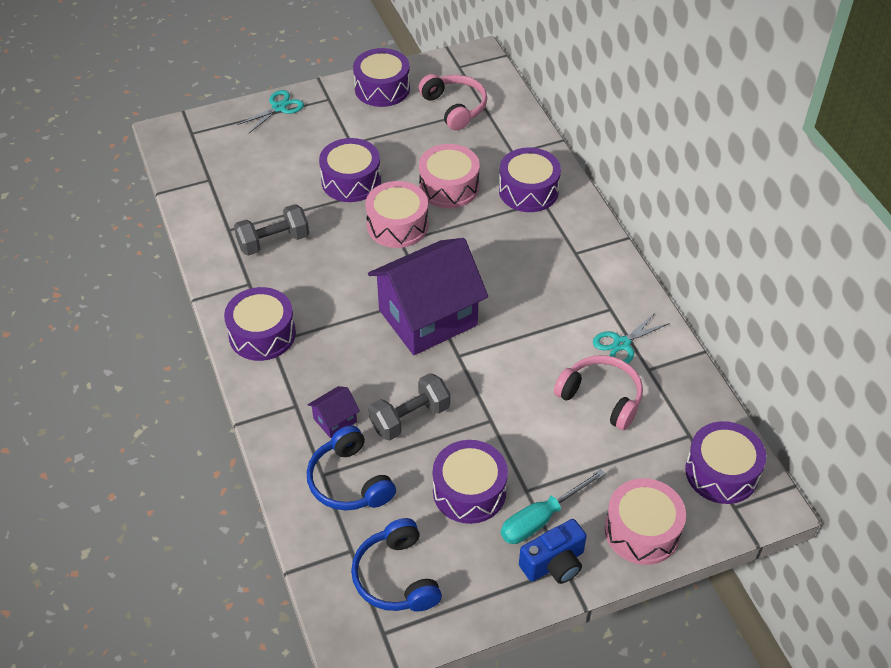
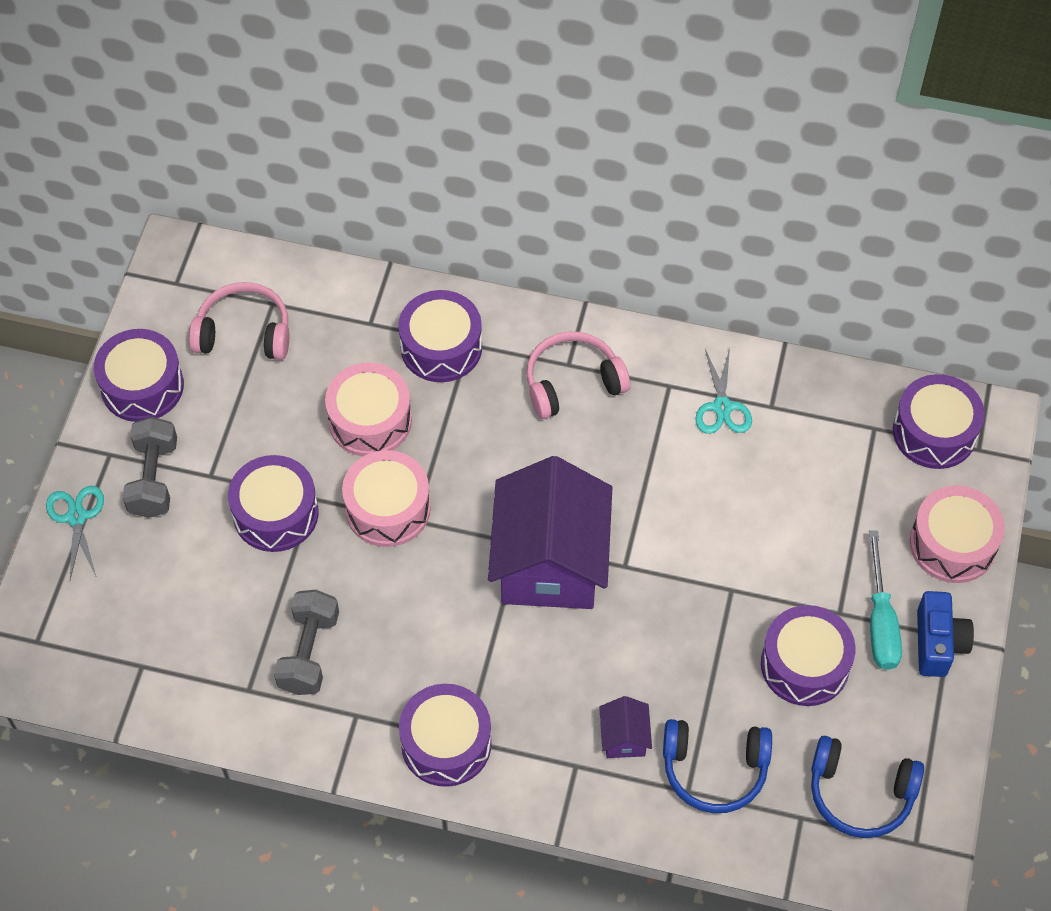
camera: 55 degrees left, 10 degrees up
grey dumbbell [369,373,450,440] -> grey dumbbell moved to [123,417,177,518]
pink headphones [554,355,643,430] -> pink headphones moved to [526,332,630,419]

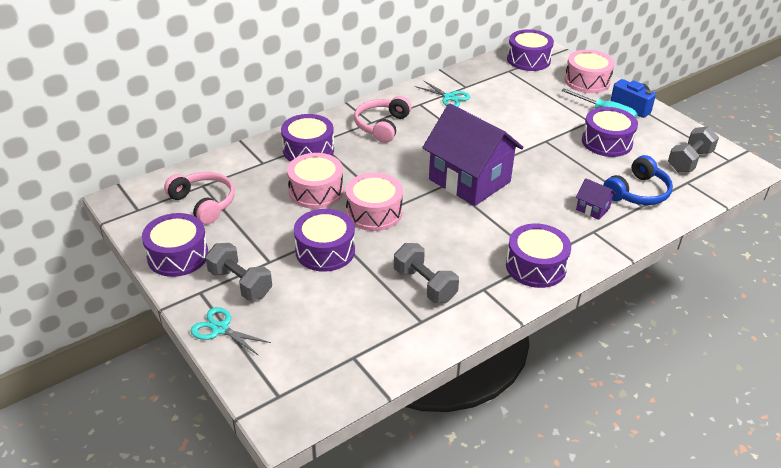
camera: 50 degrees left, 20 degrees down
pink headphones [189,282,289,360] -> pink headphones turned 90 degrees clockwise [164,172,235,225]
blue headphones [811,736,924,838] -> grey dumbbell [668,126,719,172]

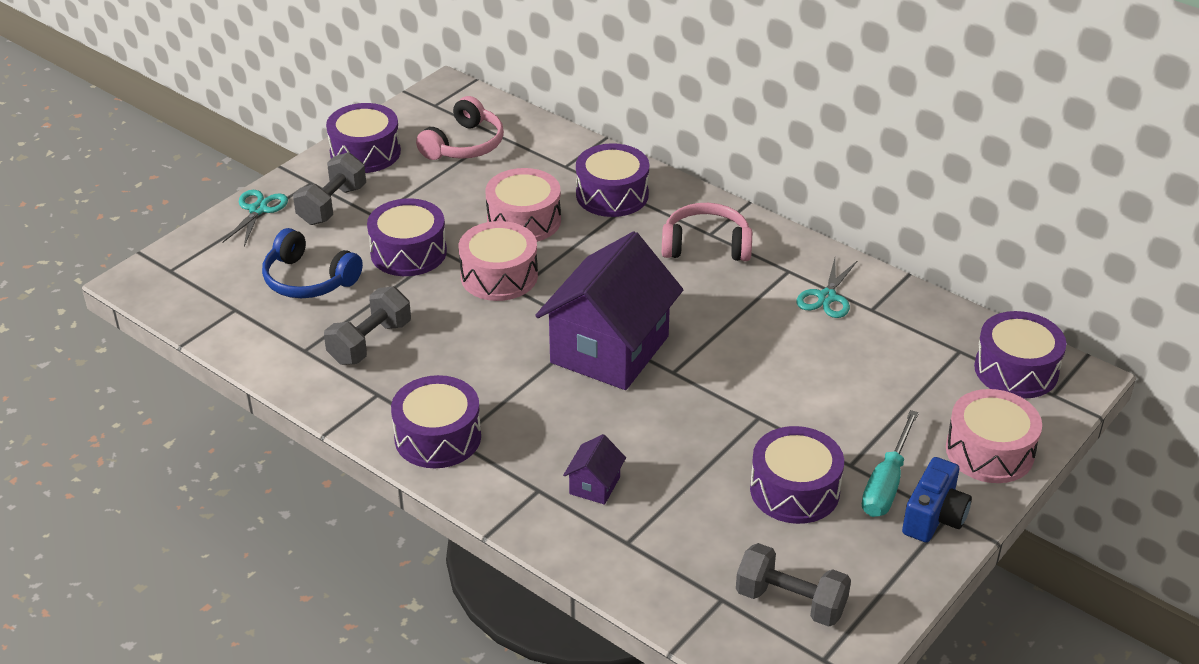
camera: 75 degrees right, 0 degrees up
blue headphones [603,155,673,205] -> blue headphones moved to [262,228,363,298]

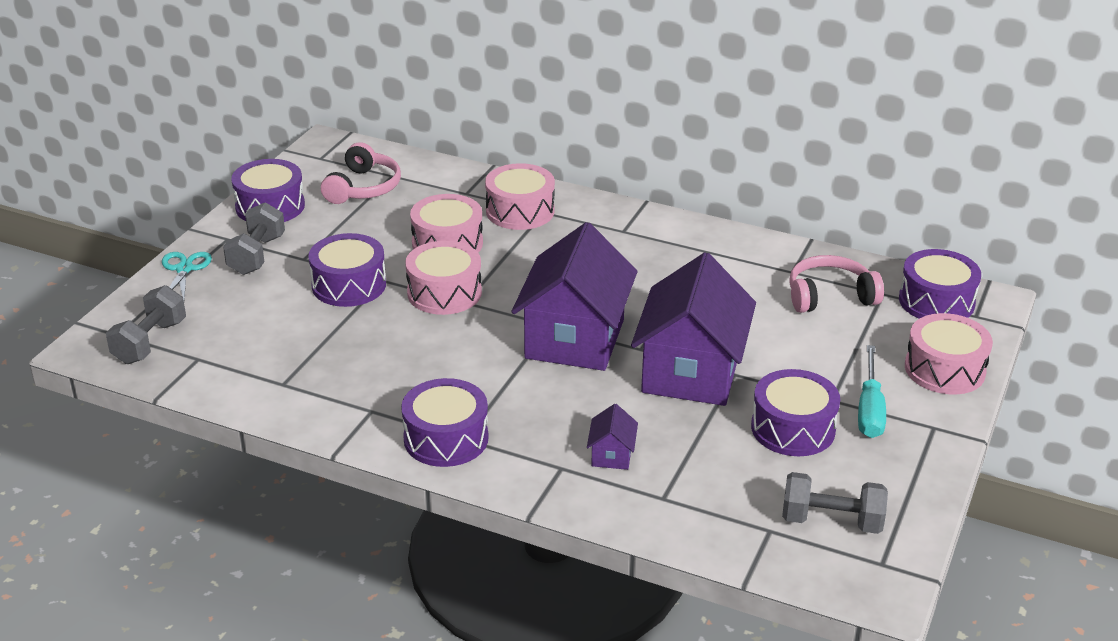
camera: 15 degrees left, 5 degrees down
blue headphones [262,228,363,298] -> none
grey dumbbell [324,286,411,365] -> grey dumbbell moved to [106,285,186,364]
purple drum [576,143,649,217] -> pink drum [485,163,555,230]
pink headphones [662,203,752,261] -> pink headphones moved to [789,255,884,313]
turquoise scissors [796,258,857,318] -> none
blue camera [902,457,972,543] -> none
none -> purple house [631,252,756,406]

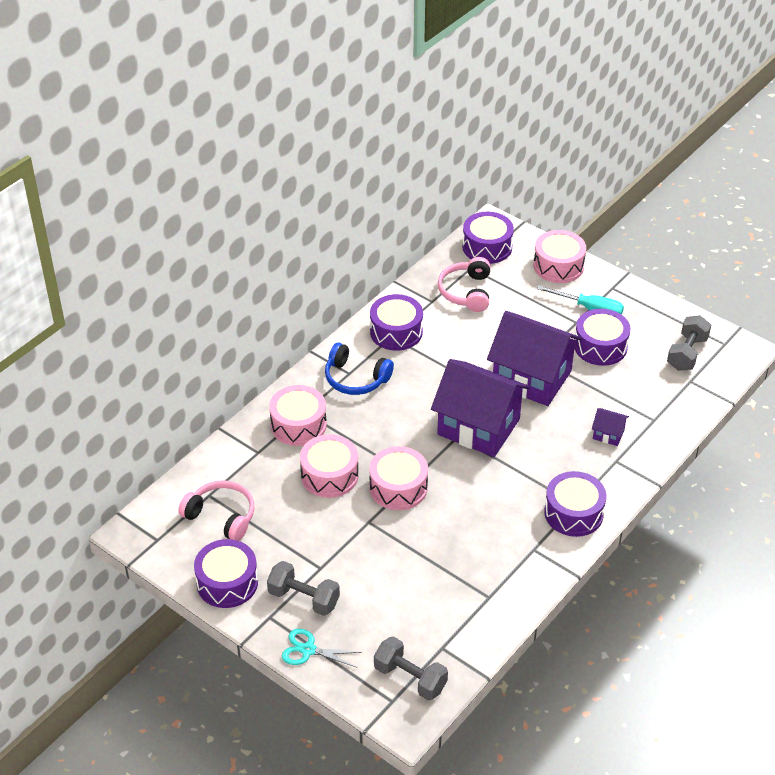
camera: 75 degrees left, 10 degrees up
purple drum [309,233,386,307] -> purple drum moved to [370,294,423,351]
none -> blue headphones [325,343,394,395]

